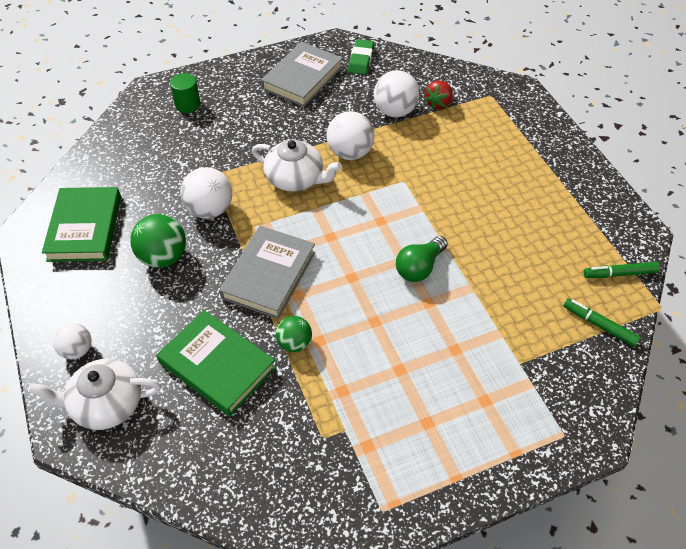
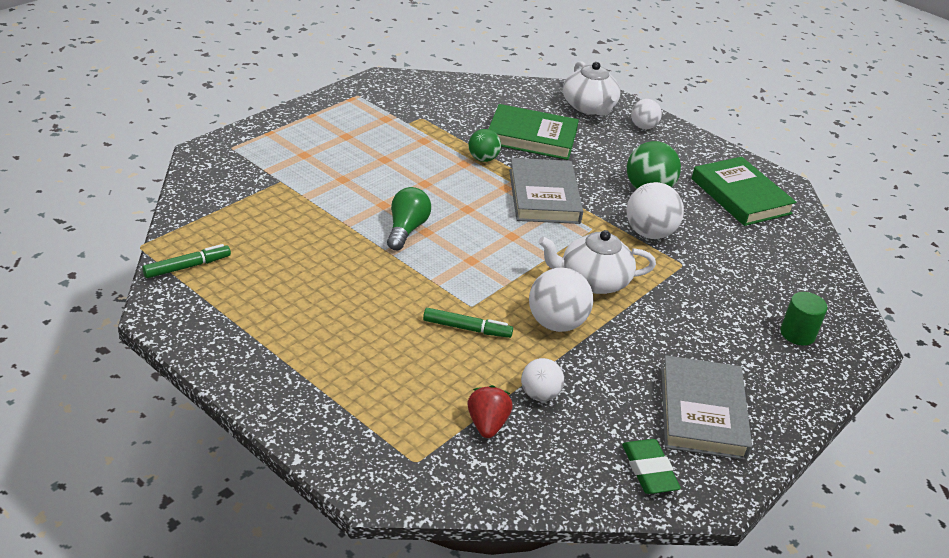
camera: 150 degrees right, 15 degrees down
white teapot [28,359,161,430] -> white teapot turned 105 degrees clockwise [563,61,621,115]
white ball [374,70,420,117] -> white ball [521,358,564,401], size x0.62
green marker [564,298,641,347] -> green marker moved to [423,308,513,338]

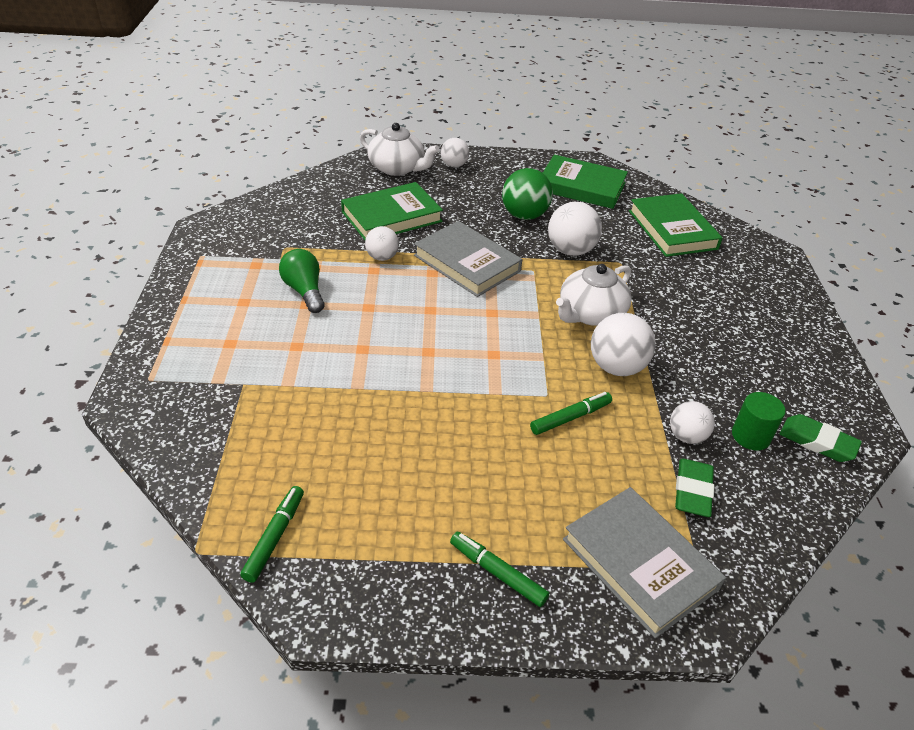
camera: 40 degrees left, 5 degrees up
green light bulb [387,187,431,250] -> green light bulb moved to [279,249,325,313]
red strawberry [467,385,513,438] -> green eraser [675,459,714,517]
green ball [468,129,501,162] -> white ball [365,226,399,261]
grey book [661,355,752,460] -> grey book moved to [563,487,726,638]
green cylinder [780,292,828,346] -> green cylinder moved to [732,392,786,450]
none -> green marker [450,532,549,607]
none -> green book [629,193,723,257]

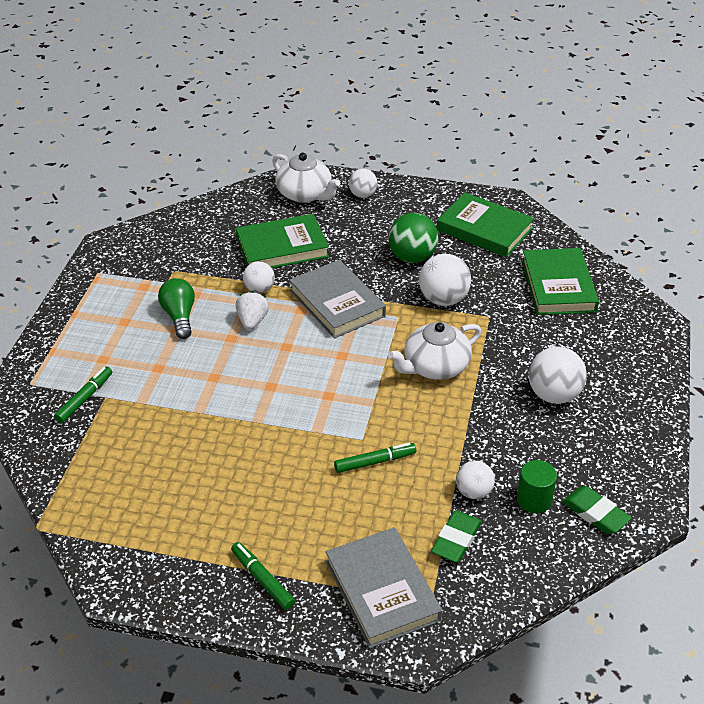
camera: 15 degrees right, 0 degrees up
green marker [240,486,304,583] -> green marker moved to [54,366,112,423]
white ball [591,313,656,376] -> white ball moved to [529,346,587,404]
none -> white strawberry [236,291,269,330]

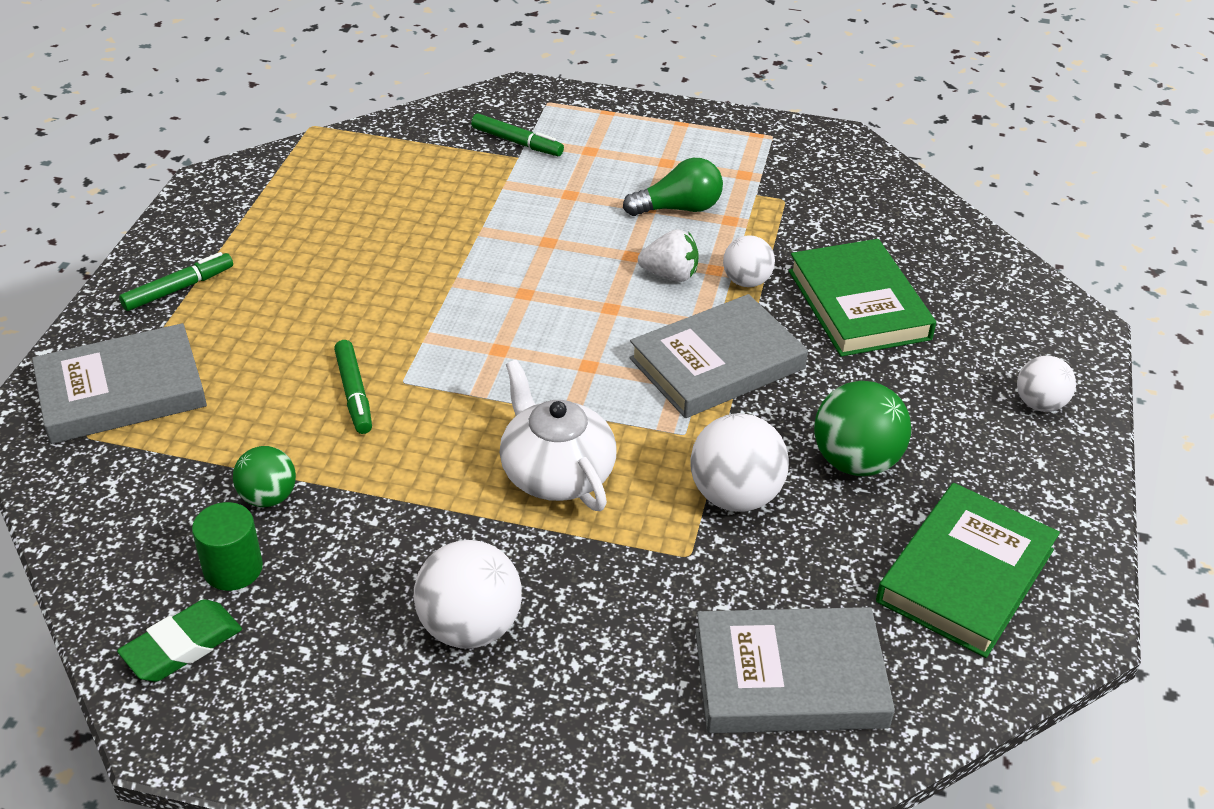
camera: 90 degrees right, 0 degrees up
white teapot [272,153,340,203] -> none
green eraser [431,510,482,563] -> none
white ball [456,461,495,499] -> green ball [233,446,296,507]
green book [522,248,599,315] -> grey book [695,607,895,733]

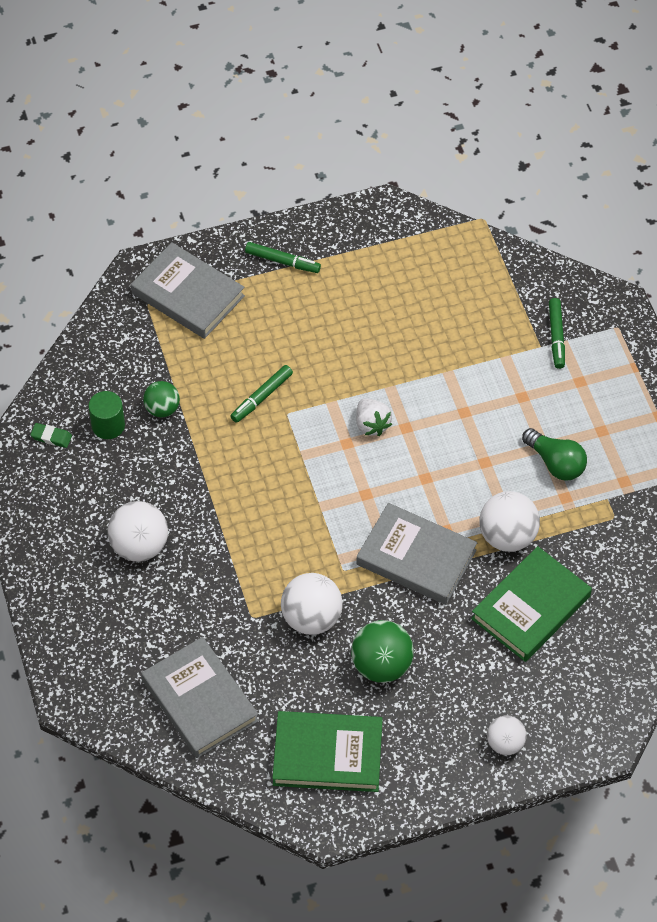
camera: 60 degrees right, 15 degrees up
green eraser [117,599,242,682] -> green eraser [30,423,72,448], size x0.63
white teapot [499,360,617,511] -> none
white strawberry [638,229,699,282] -> white strawberry moved to [356,398,392,436]
white ball [723,235,775,287] -> white ball [479,491,540,552], size x1.60

